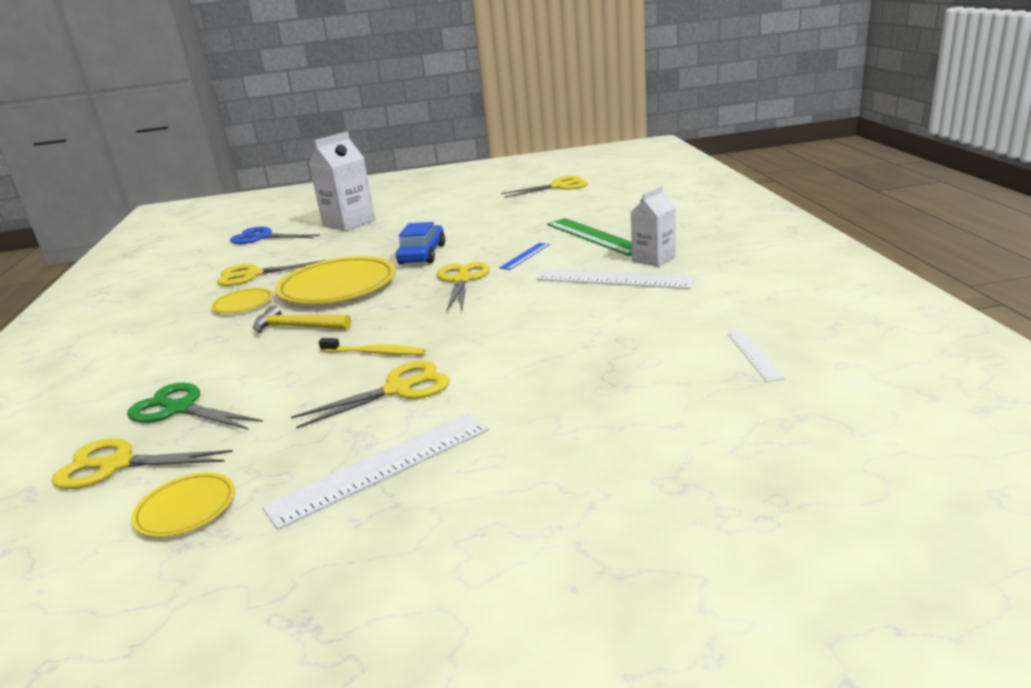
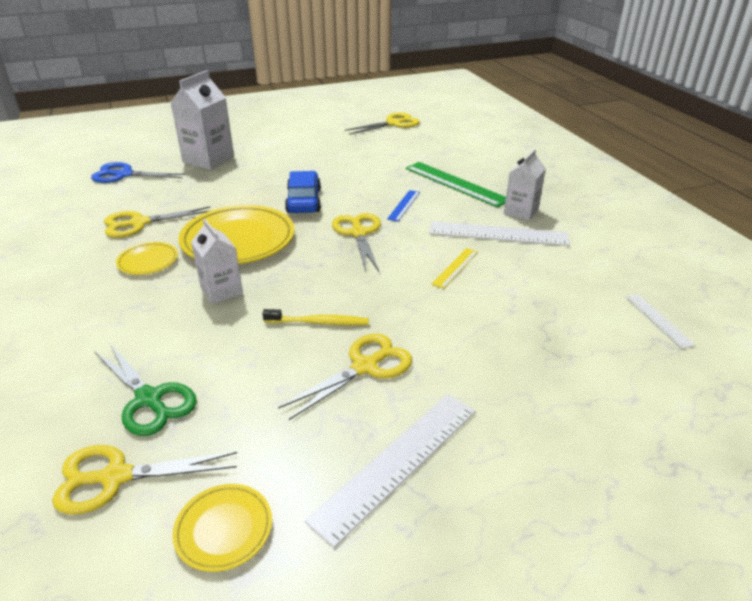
camera: 15 degrees left, 10 degrees up
green scissors [127,383,263,430] -> green scissors turned 150 degrees counterclockwise [94,344,197,436]
yellow hammer [253,305,351,333] -> white carton [191,219,243,304]
none -> yellow ruler [431,248,478,289]

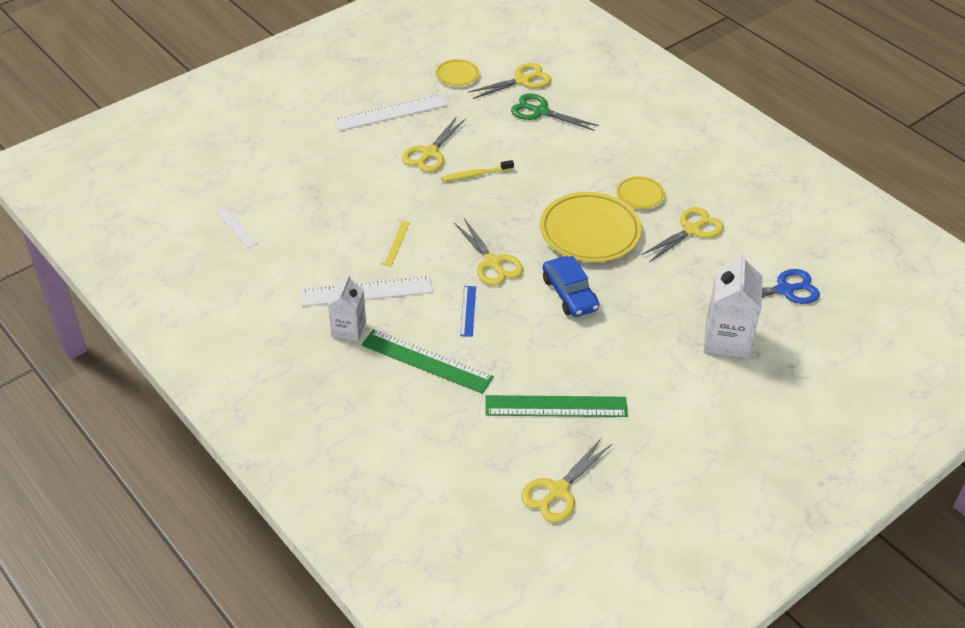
camera: 160 degrees right, 10 degrees up
white carton [191,219,243,304] -> none
white ruler [305,394,476,548] -> white ruler turned 45 degrees clockwise [334,94,447,131]
none -> green ruler [486,395,628,417]

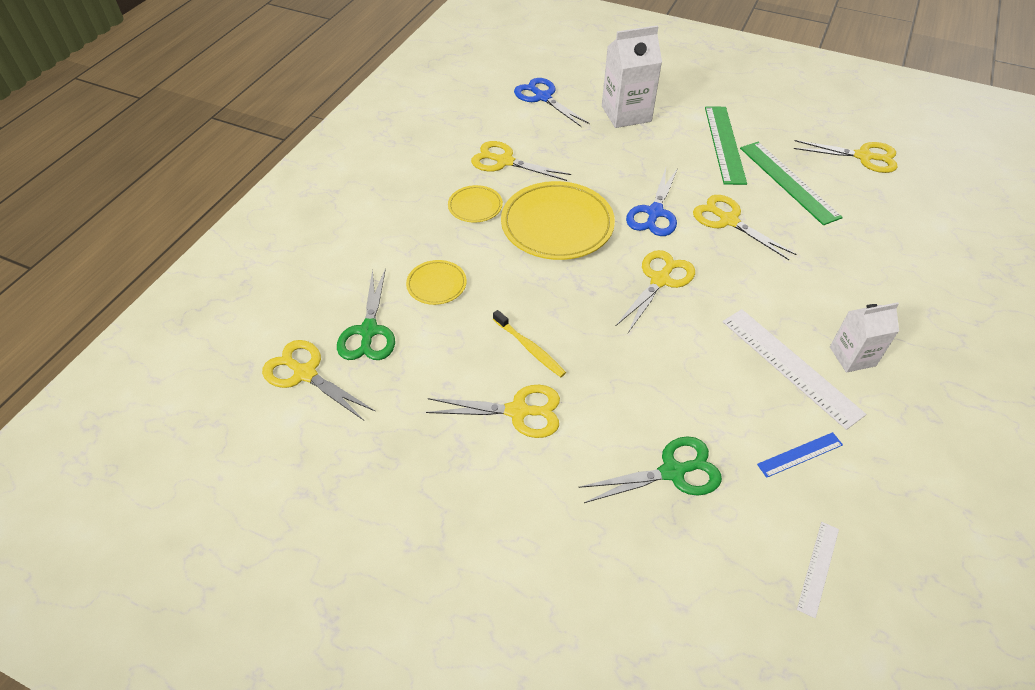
camera: 115 degrees left, 5 degrees up
white ruler [334,94,447,131] -> none
green ruler [362,329,494,394] -> green ruler moved to [705,107,747,185]
yellow ruler [381,220,410,266] -> none
yellow plate [435,59,480,86] -> yellow plate moved to [406,260,467,305]
blue ruler [460,286,476,337] -> blue ruler moved to [757,432,843,478]
blue car [543,256,599,317] -> blue scissors [626,168,678,236]
none -> green scissors [579,436,722,503]
none -> yellow scissors [693,195,796,260]

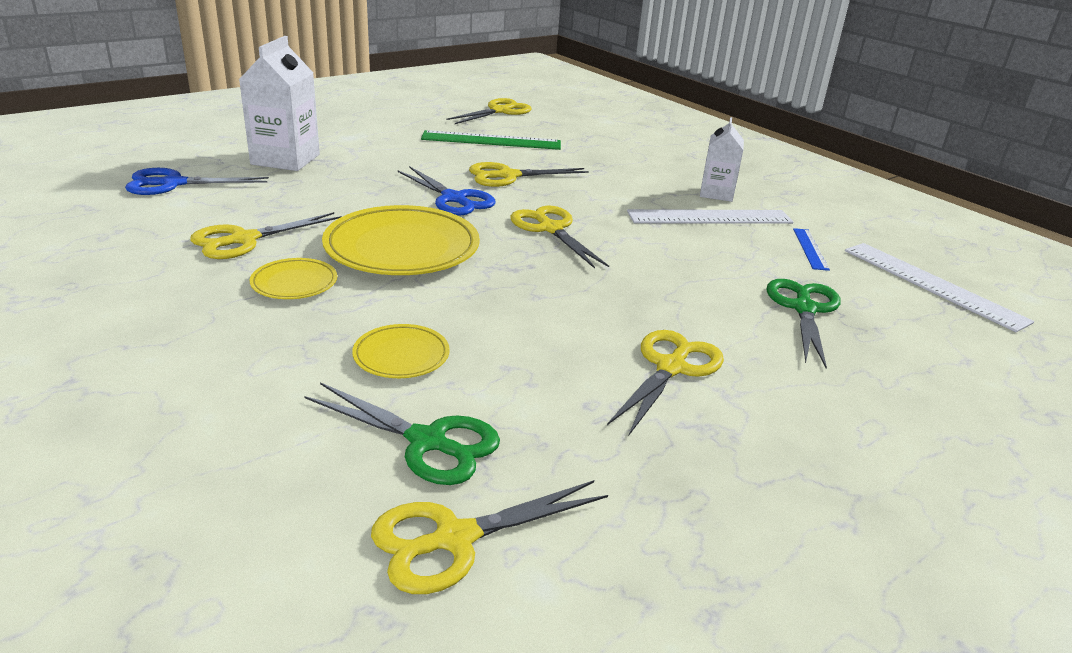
camera: 65 degrees left, 20 degrees down
yellow toothbrush [493,310,566,377] -> none
green ruler [705,107,747,185] -> none
white ruler [797,522,839,618] -> white ruler [845,243,1034,332], size x1.92

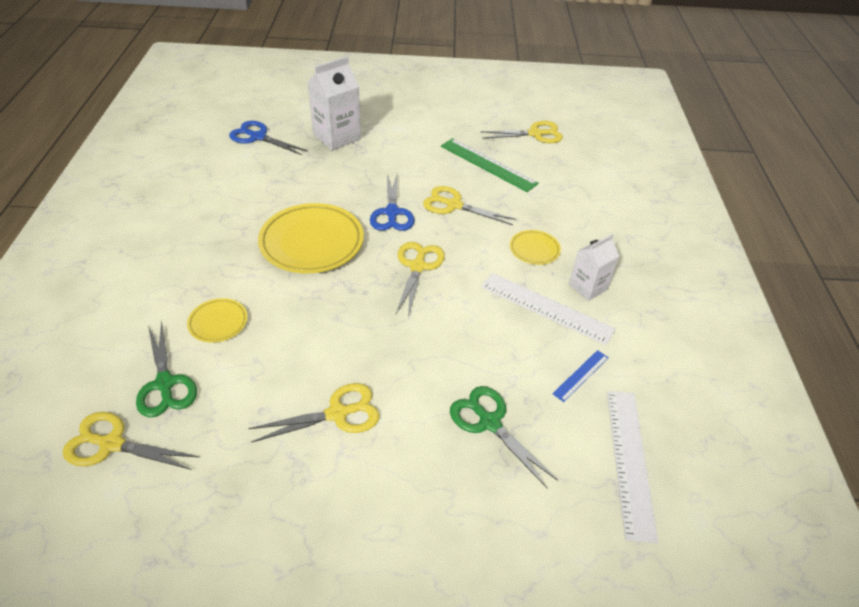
camera: 40 degrees right, 15 degrees up
yellow scissors [190,212,342,259] -> none
yellow plate [250,258,337,299] -> yellow plate moved to [510,230,561,265]
green scissors [767,279,841,368] -> green scissors turned 90 degrees counterclockwise [450,386,558,488]

